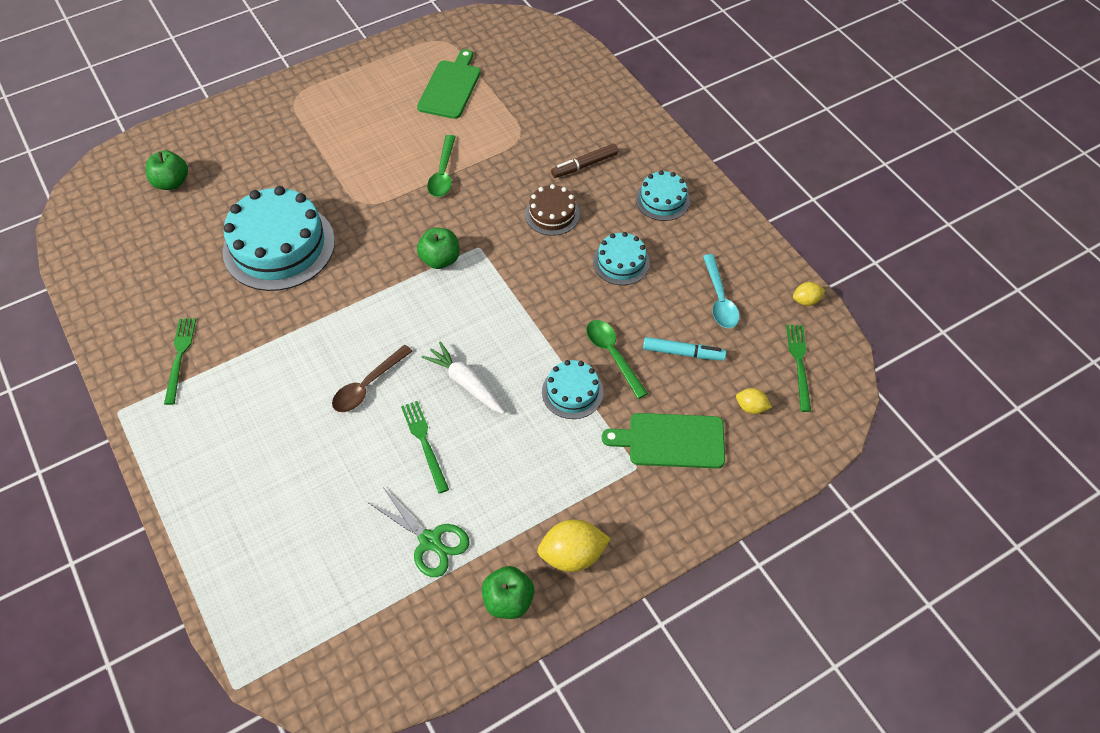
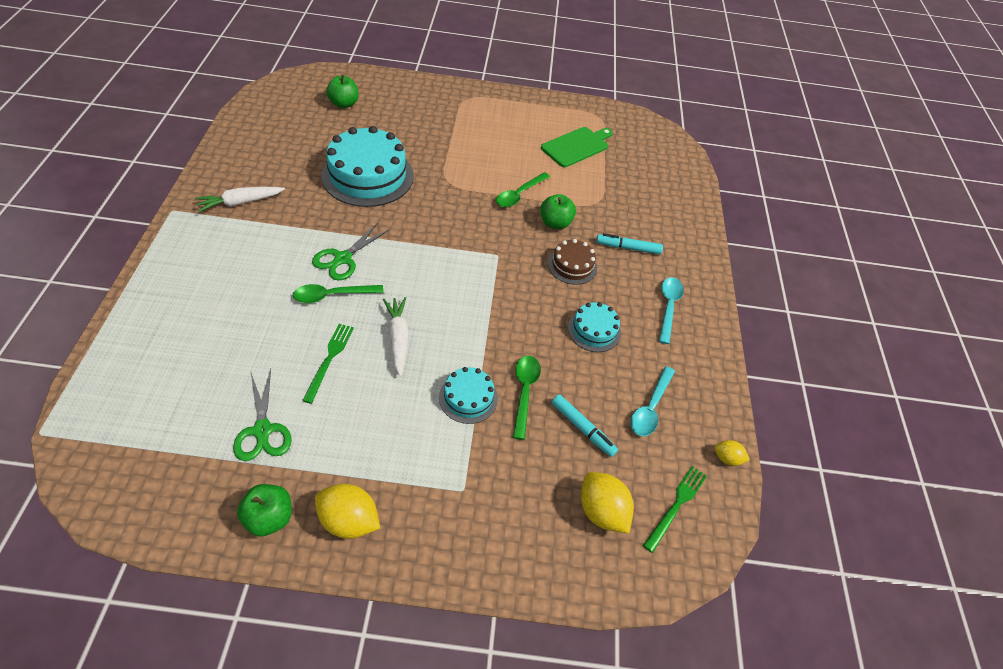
camera: 30 degrees right, 5 degrees down
green fork [164,318,196,405] -> white carrot [195,187,285,212]
brown spoon [332,345,413,412] -> green spoon [293,284,384,303]
green apple [417,228,460,269] -> green apple moved to [540,194,576,229]
brown marker [551,144,618,178] -> turquoise marker [596,233,663,254]
green cutting board [602,413,725,468] -> none
turquoise cake [636,170,690,221] -> turquoise spoon [659,277,684,344]
yellow lemon [736,388,772,414] -> yellow lemon [581,472,634,533], size x1.82
none -> green scissors [312,224,389,280]

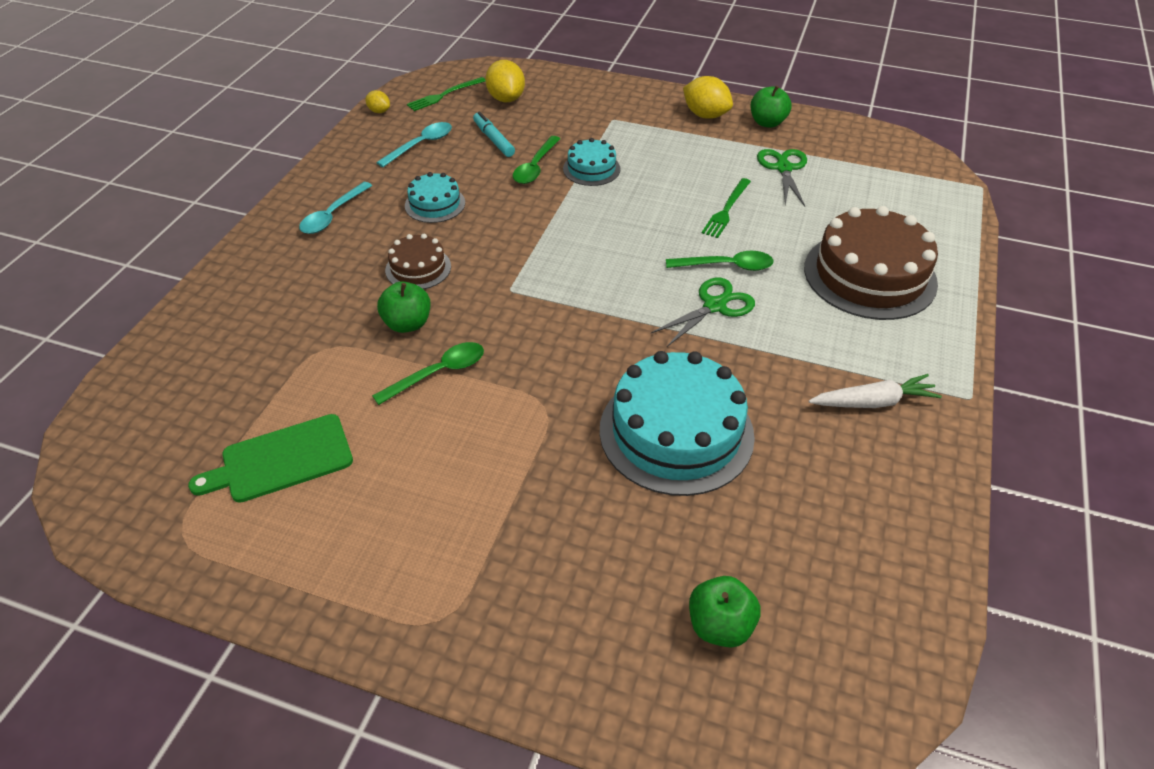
camera: 160 degrees left, 5 degrees down
white carrot [383,297,409,377] -> none
turquoise marker [596,233,663,254] -> none
none -> brown cake [804,206,938,320]

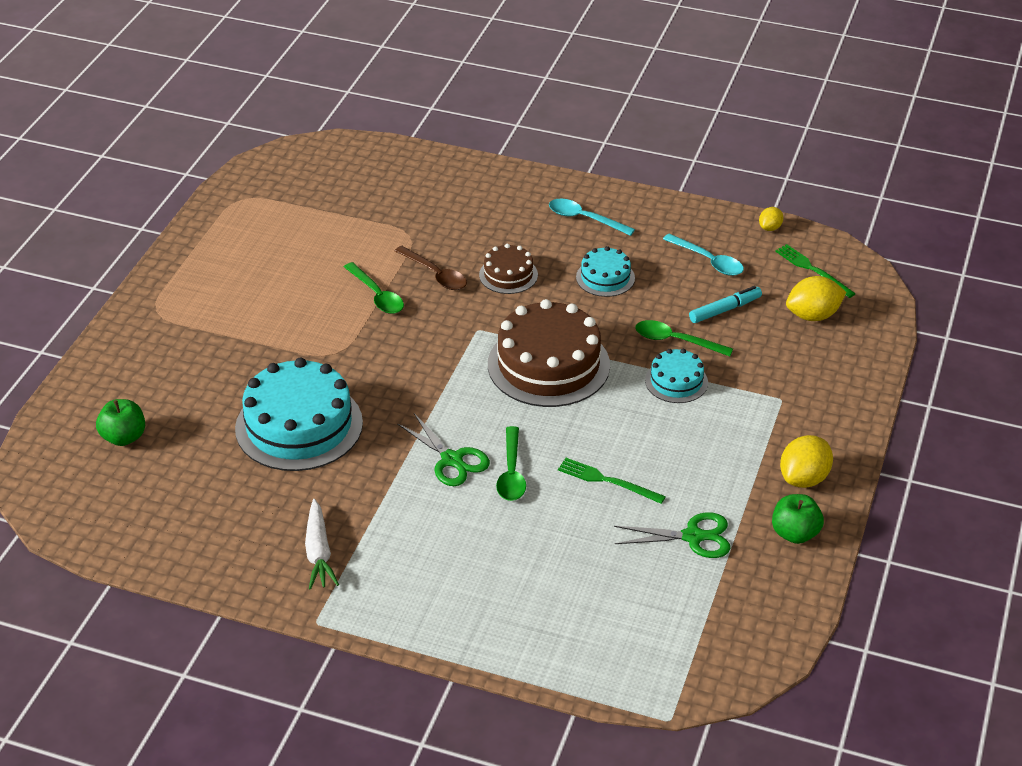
camera: 90 degrees right, 5 degrees down
green cutting board [188,414,353,503] -> none
green apple [377,281,430,333] -> brown spoon [395,246,467,290]
brown cake [804,206,938,320] -> brown cake moved to [488,299,610,407]

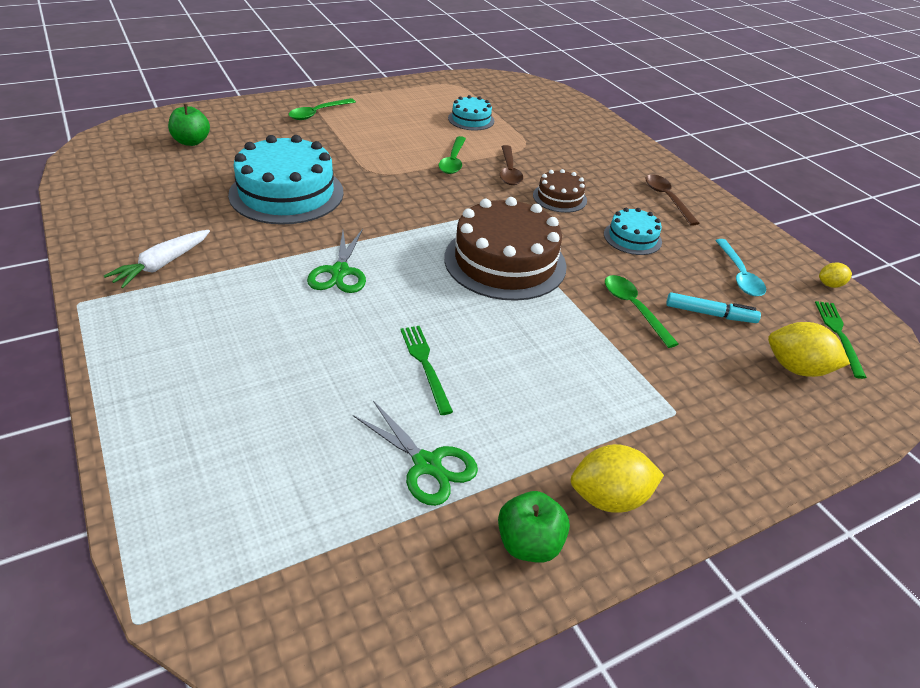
camera: 40 degrees right, 0 degrees up
green spoon [496,426,526,501] -> green spoon moved to [289,98,356,120]
turquoise spoon [549,199,635,236] -> brown spoon [645,174,699,226]
turquoise cake [645,349,708,403] -> turquoise cake moved to [448,95,494,130]

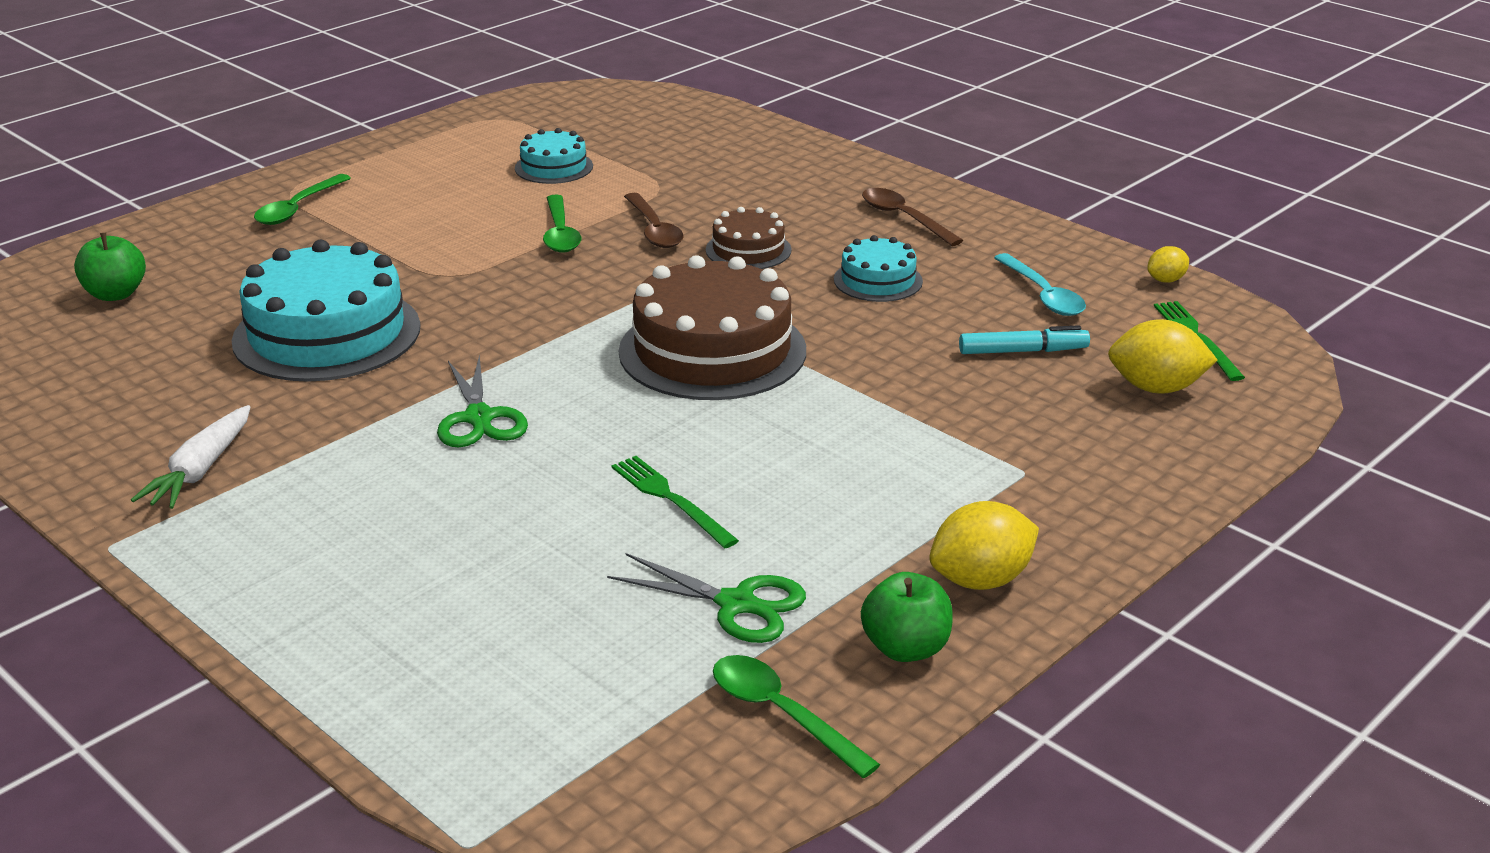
camera: 15 degrees left, 10 degrees down
green spoon [605,275,678,348] -> green spoon moved to [713,655,880,779]

